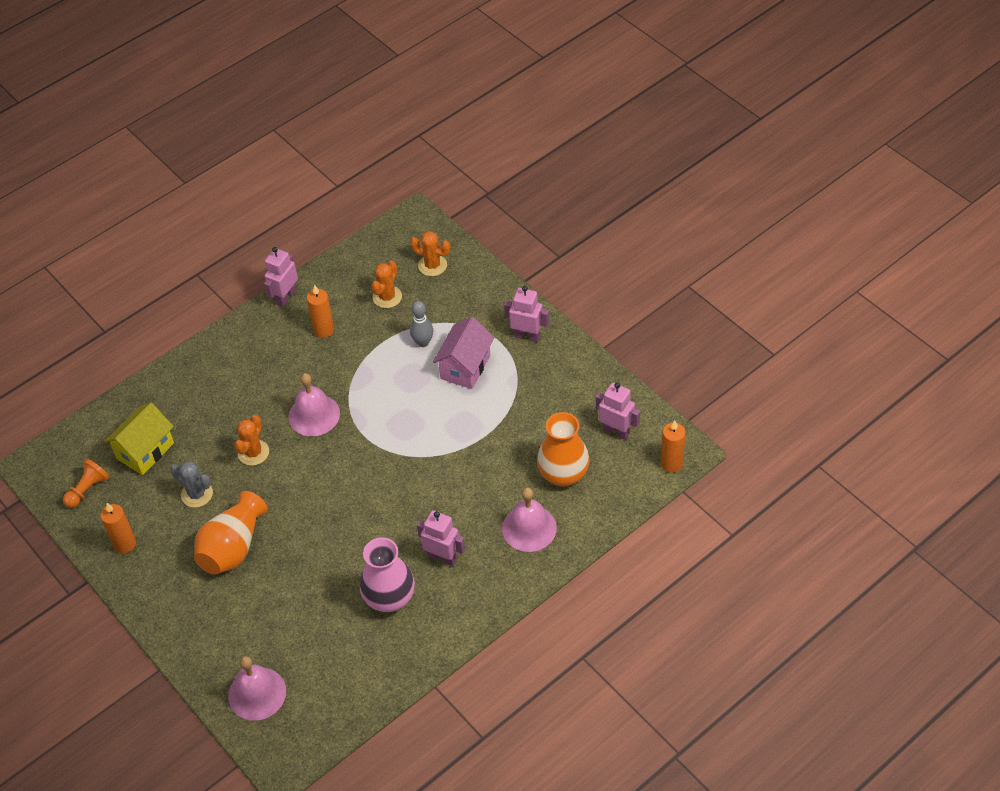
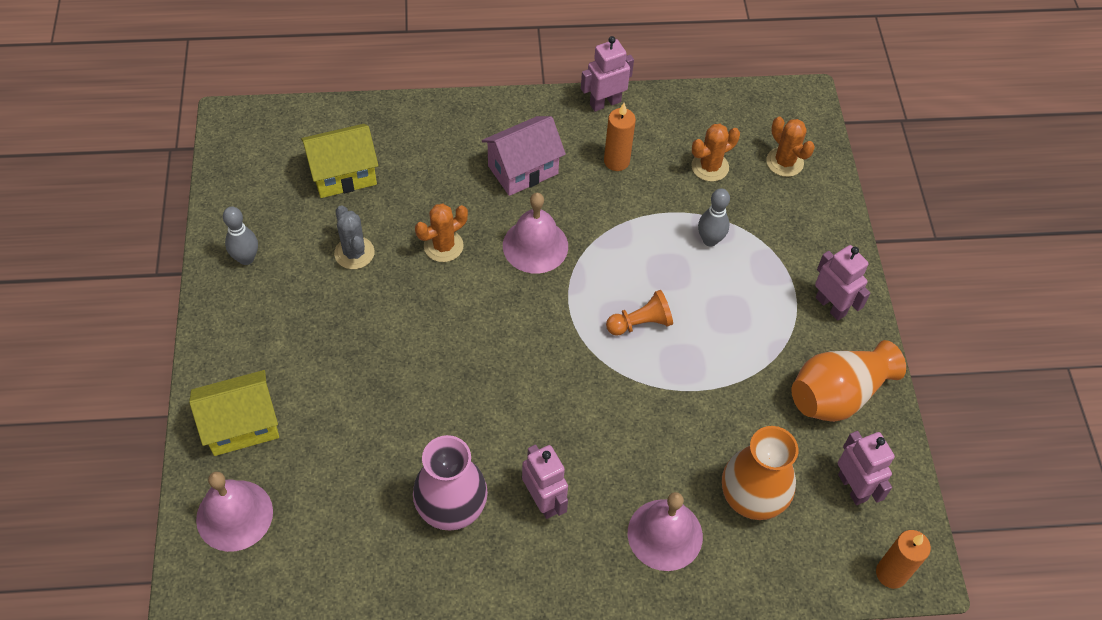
camera: 30 degrees right, 5 degrees up
orange pawn [63,459,109,508] -> orange pawn moved to [606,290,673,336]
orange candle [100,503,136,553] -> grey bowling pin [223,206,258,265]
orange vase [194,491,268,574] -> orange vase moved to [791,340,906,422]
pink house [433,317,495,389] -> pink house moved to [482,116,566,196]
none -> yellow house [189,370,279,456]

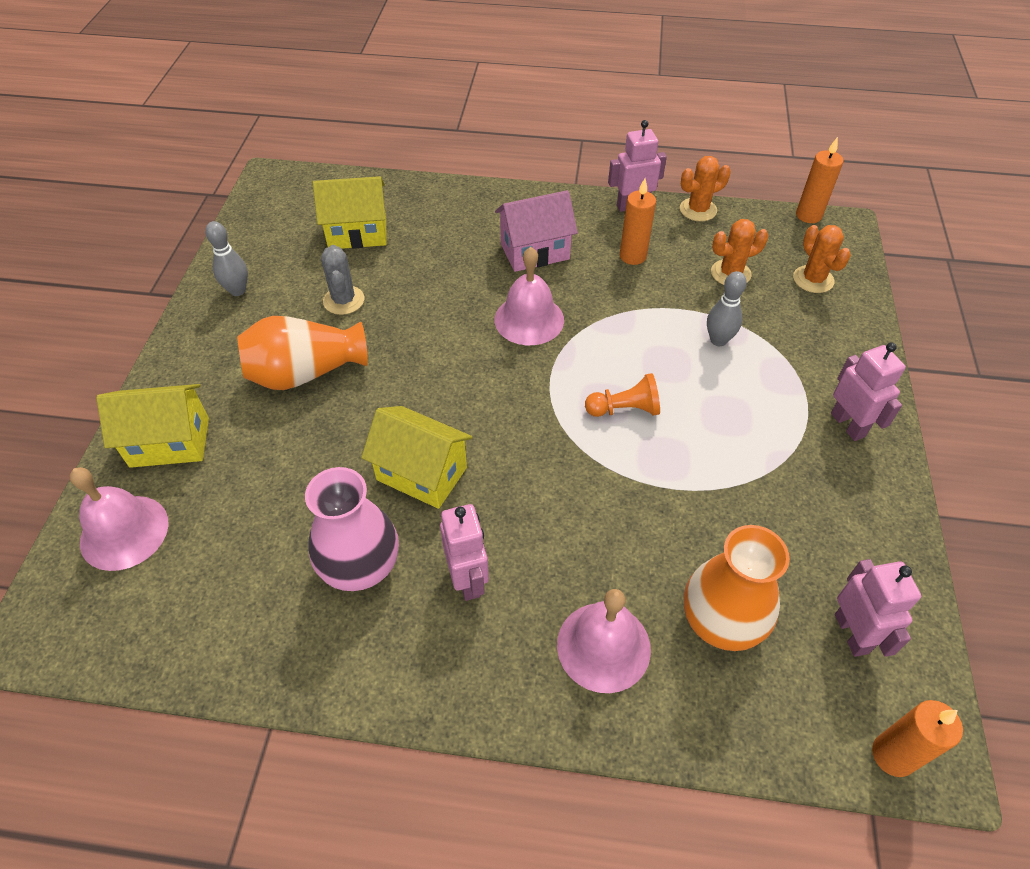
camera: 15 degrees right, 5 degrees down
orange cactus [415,203,468,262] -> orange cactus moved to [680,156,731,221]
orange vase [791,340,906,422] -> orange vase moved to [237,316,368,390]
none -> yellow house [361,406,472,509]
none -> orange candle [796,137,843,223]

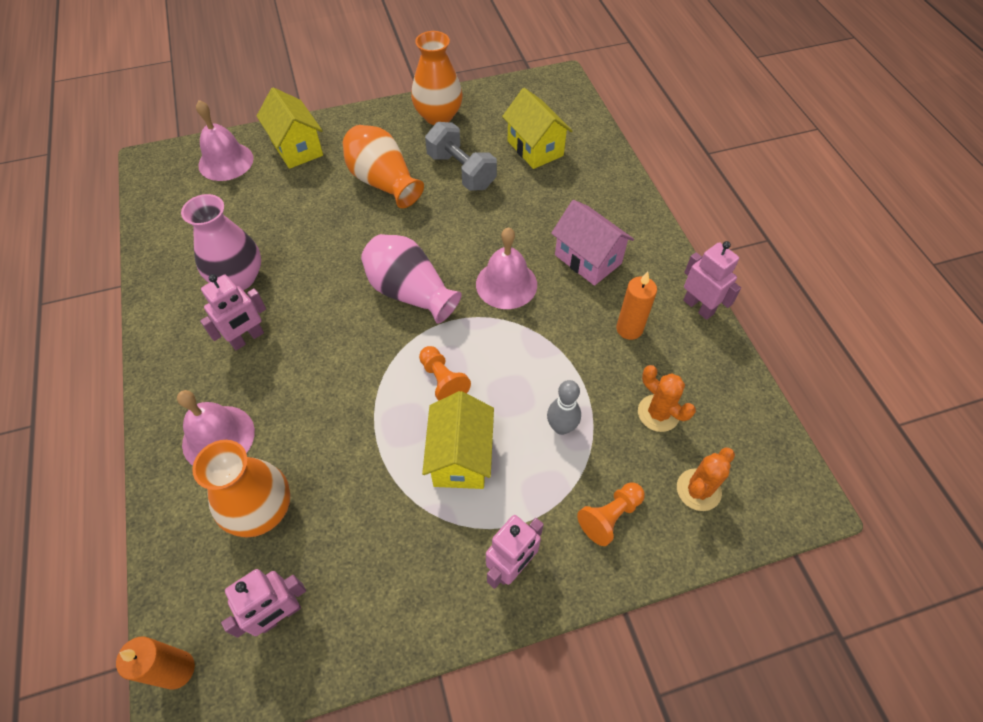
camera: 65 degrees right, 5 degrees up
grey bowling pin [205,221,248,296] -> orange vase [411,31,463,125]
grey cactus [321,245,364,315] -> grey dumbbell [425,122,497,191]
yellow house [361,406,472,509] -> yellow house moved to [422,391,494,489]
orange cactus [680,156,731,221] -> none
orange candle [796,137,843,223] -> none
none -> pink vase [361,234,462,324]
none -> orange pawn [577,482,645,546]

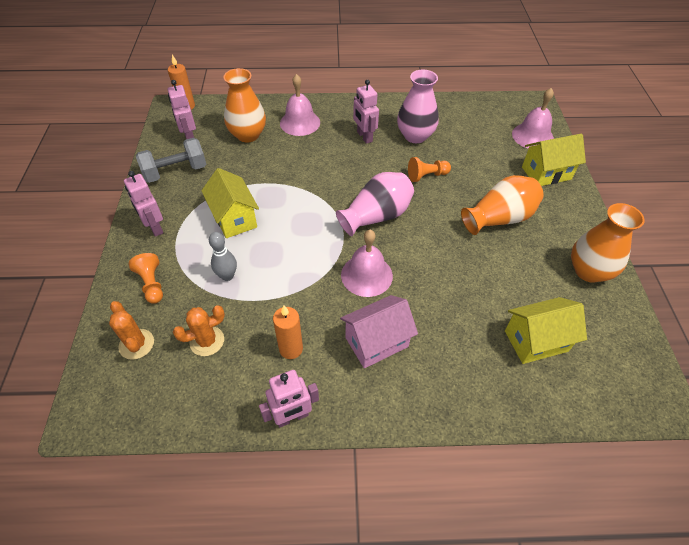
camera: 105 degrees right, 5 degrees down
orange pawn [419,346,471,401] -> orange pawn moved to [408,157,451,182]
yellow house [422,391,494,489] -> yellow house turned 45 degrees clockwise [201,168,259,238]
grey dumbbell [425,122,497,191] -> grey dumbbell moved to [136,138,206,183]

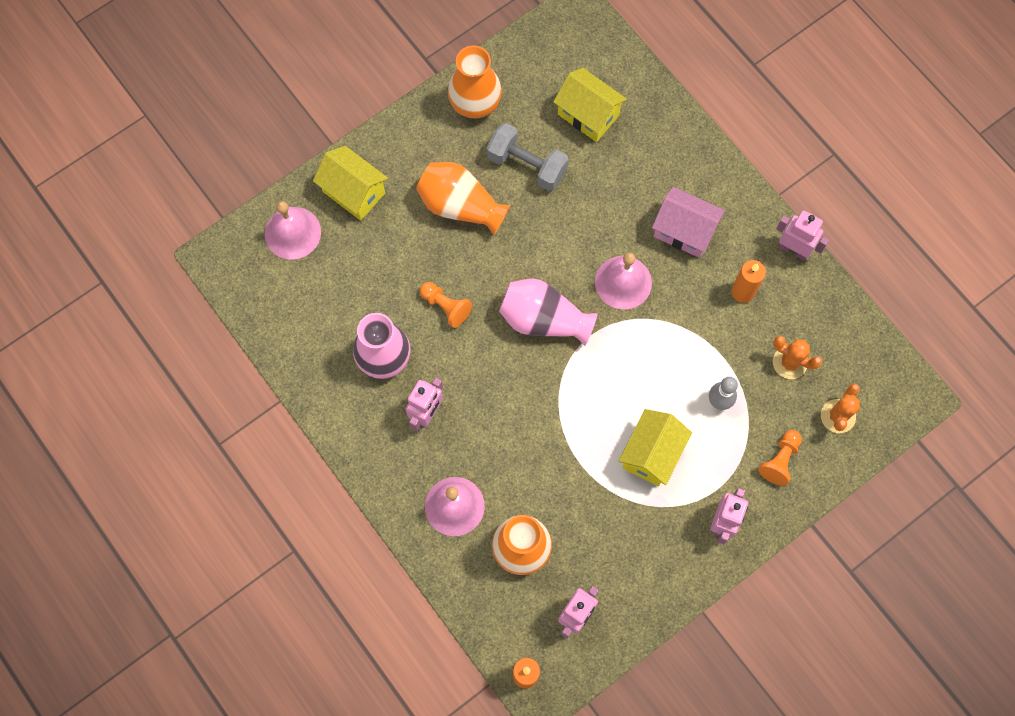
camera: 125 degrees left, 20 degrees up
grey dumbbell [136,138,206,183] -> grey dumbbell moved to [487,123,569,191]

